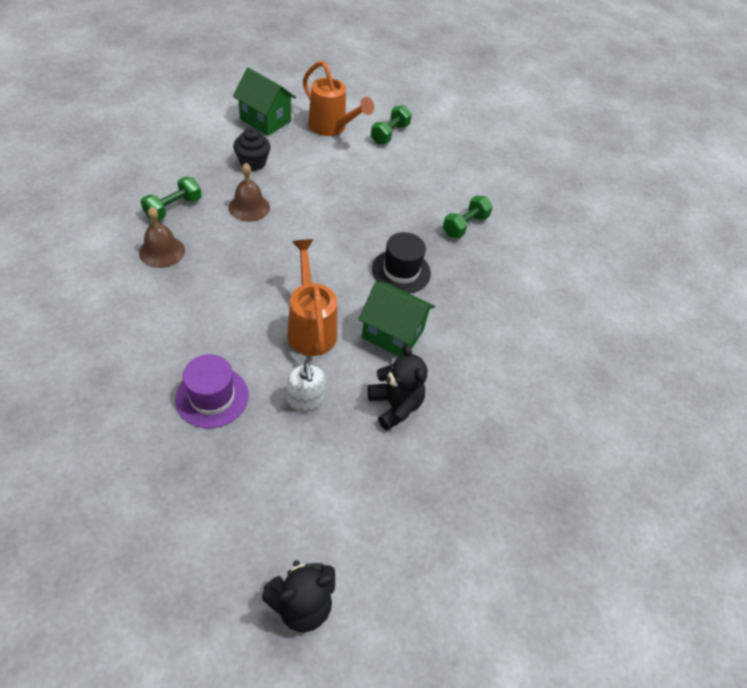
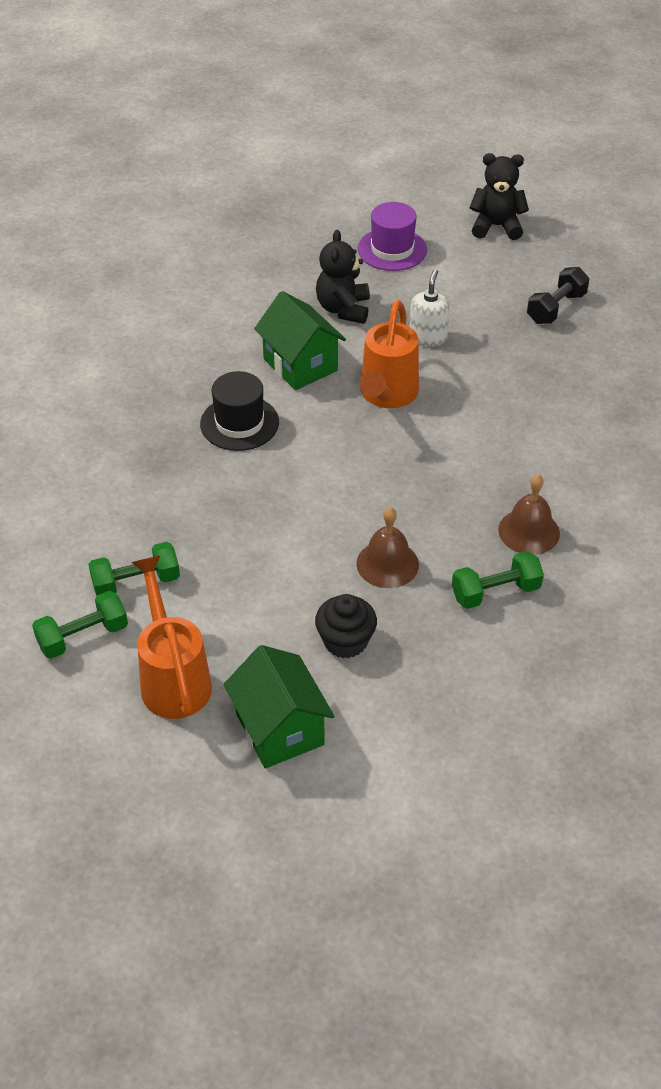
camera: 145 degrees left, 5 degrees down
purple hat [175,354,249,428] -> purple hat moved to [358,202,427,271]
green dumbbell [443,196,493,238] -> green dumbbell moved to [88,542,180,596]
none -> black dumbbell [527,267,589,324]

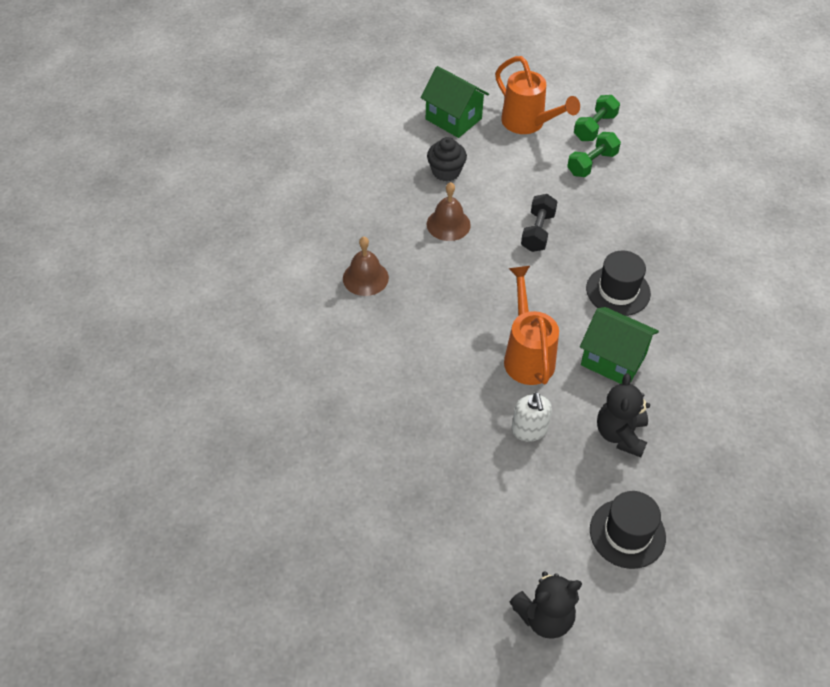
camera: 155 degrees right, 5 degrees up
black teddy bear [316,230,370,324] -> black teddy bear turned 150 degrees counterclockwise [597,373,650,457]
purple hat [358,202,427,271] -> black hat [590,491,666,569]
green dumbbell [452,551,544,609] -> none
black dumbbell [527,267,589,324] -> black dumbbell moved to [521,194,558,252]

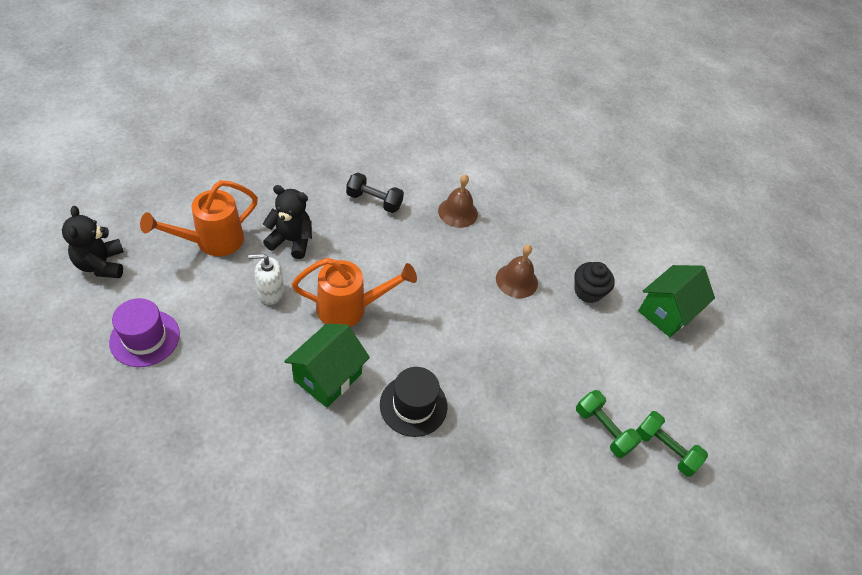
camera: 90 degrees right, 0 degrees up
orange watering can [495,56,580,134] -> orange watering can moved to [140,180,258,256]
black dumbbell [521,194,558,252] -> black dumbbell moved to [346,173,404,213]
black hat [590,491,666,569] -> purple hat [109,298,180,367]
black teddy bear [597,373,650,457] -> black teddy bear moved to [263,185,312,259]

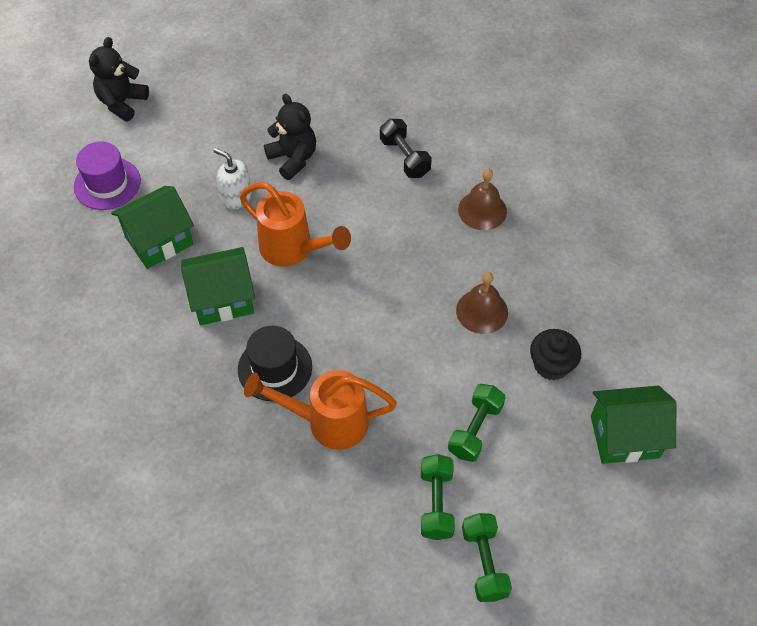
camera: 45 degrees right, 5 degrees up
orange watering can [140,180,258,256] -> orange watering can moved to [244,370,397,450]
none -> green house [111,186,194,269]
none -> green dumbbell [448,384,506,462]

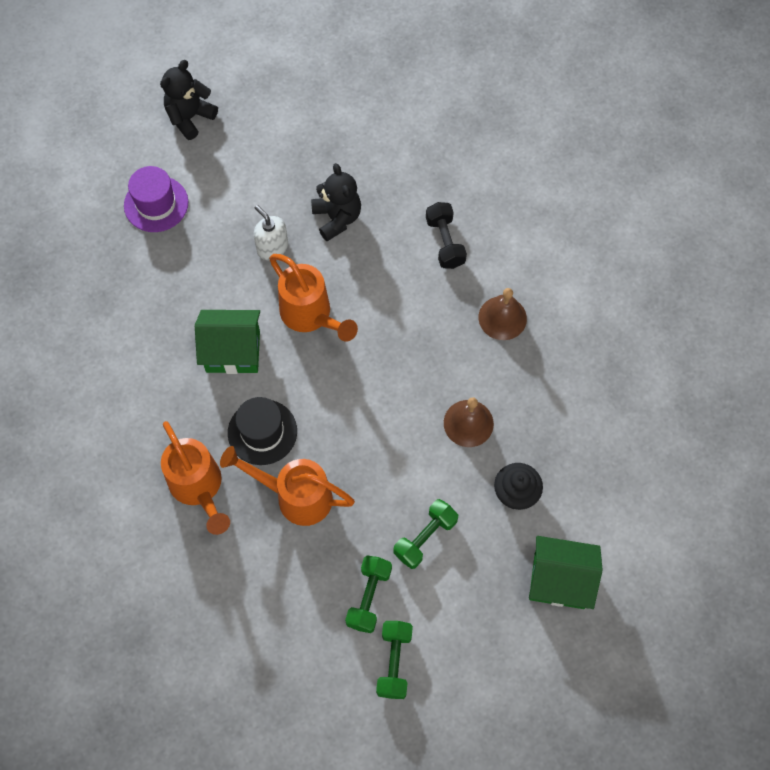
camera: 15 degrees right, 10 degrees up
green house [111,186,194,269] -> none
none -> orange watering can [161,421,230,535]

